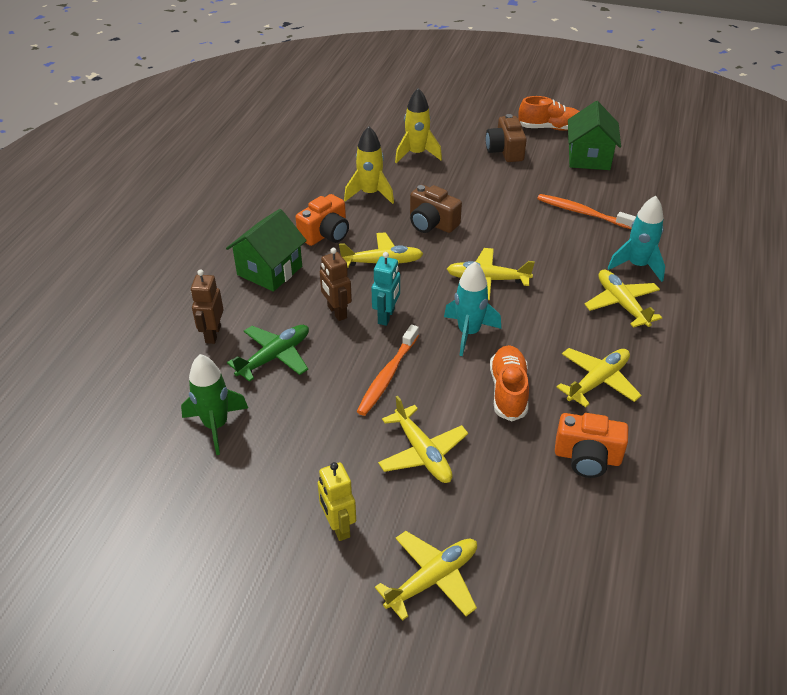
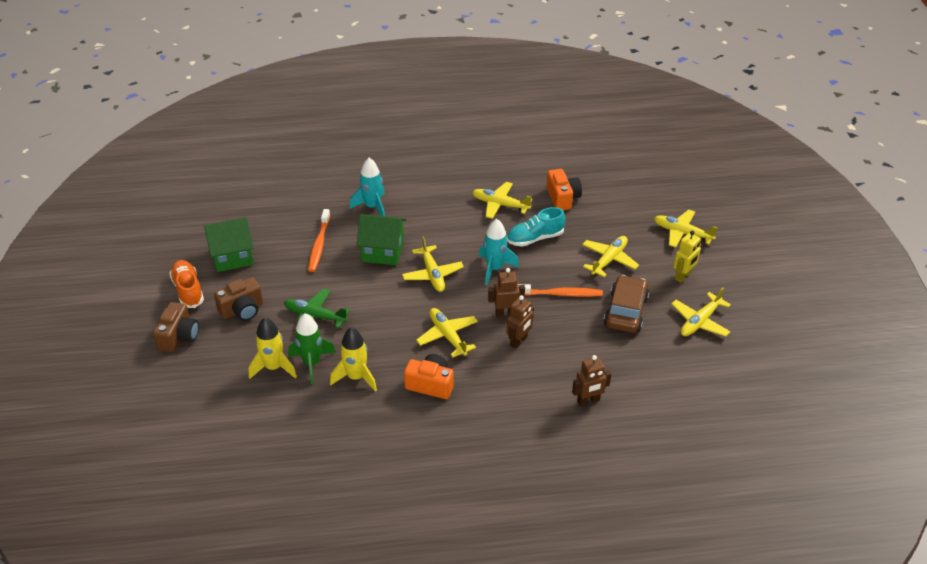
camera: 115 degrees left, 0 degrees up
green rocket [181,354,248,455] -> green rocket moved to [288,313,336,384]
green house [226,209,307,292] -> green house moved to [356,214,406,265]
green plane [227,325,309,382] -> green plane moved to [284,288,350,333]
turquoise robot [372,252,400,326] -> brown robot [488,268,525,317]
brown camera [410,185,462,233] -> brown camera moved to [153,302,199,352]
orange shoe [490,345,529,421] -> turquoise shoe [507,207,566,247]
yellow plane [584,270,662,328] -> yellow plane moved to [671,287,731,337]
none -> brown car [604,275,649,333]

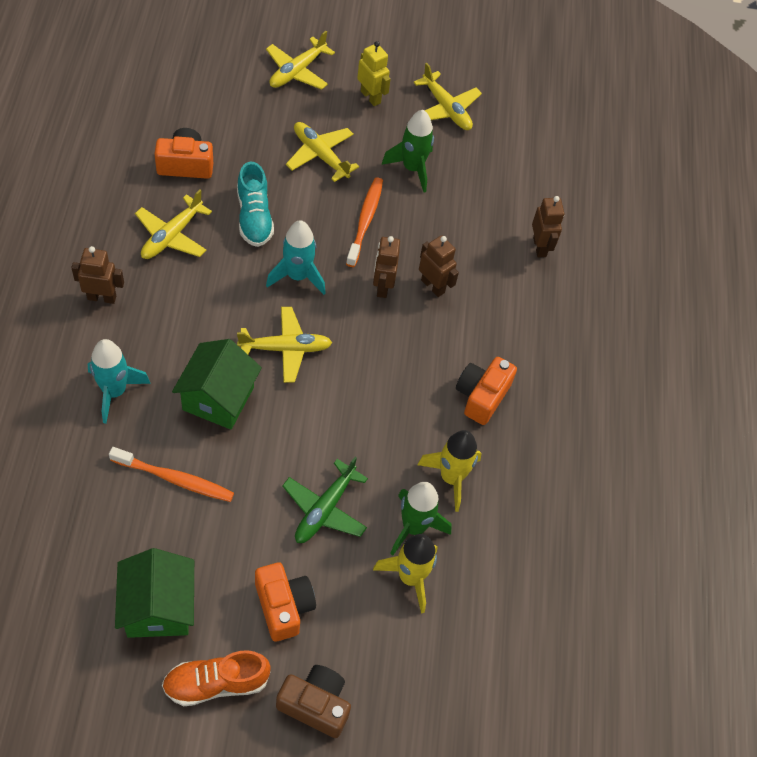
camera: 85 degrees left, 15 degrees up
brown camera [214,277,263,321] -> orange camera [255,562,316,642]
yellow plane [416,308,478,357] -> none
brown car [604,275,649,333] -> green rocket [382,110,434,193]
none -> brown robot [71,246,124,304]

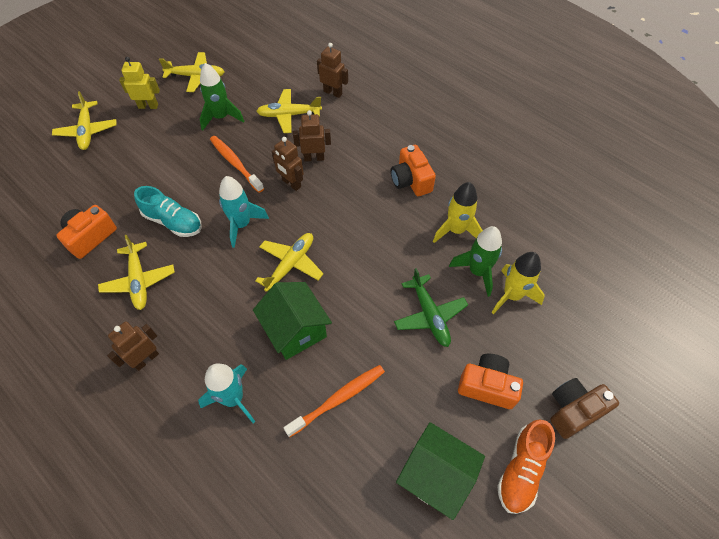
camera: 45 degrees left, 0 degrees up
yellow plane [286,122,359,182] -> yellow plane moved to [256,89,322,133]

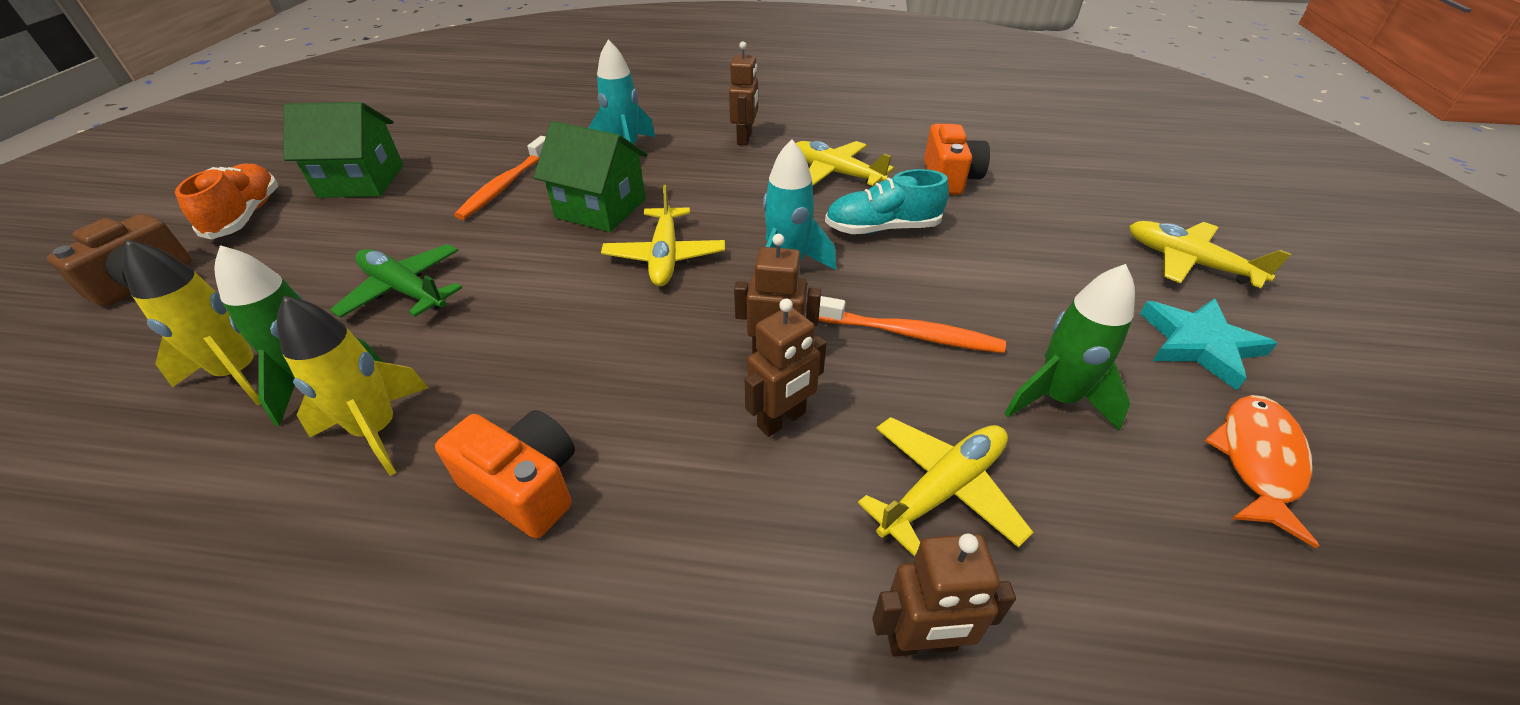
camera: 145 degrees right, 15 degrees down
yellow robot [119,57,160,109] -> turquoise star [1140,299,1278,390]
yellow plane [159,52,225,92] -> orange fish [1205,395,1319,548]
orange camera [458,354,523,409] -> none

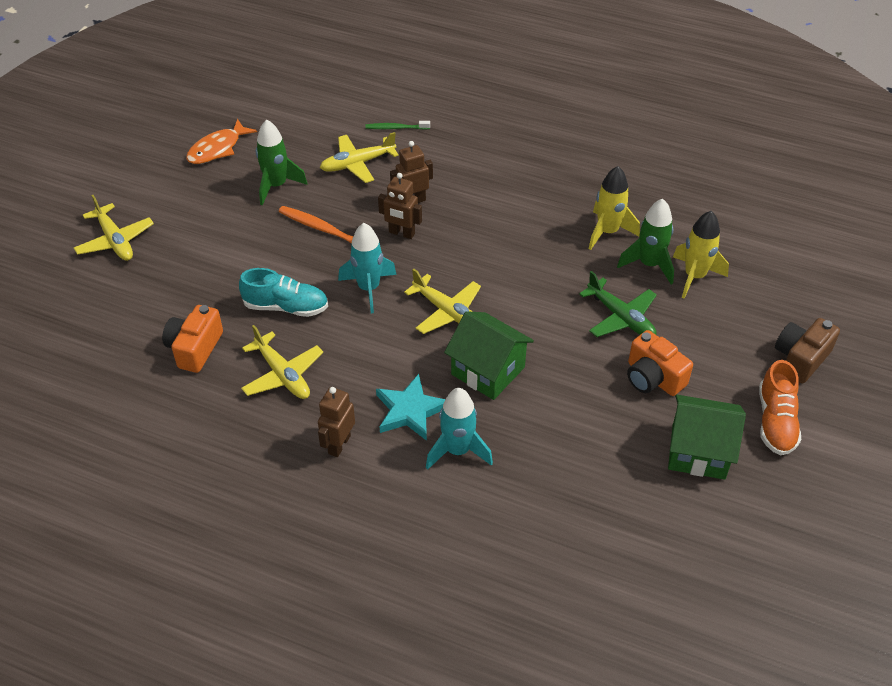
camera: 165 degrees left, 5 degrees up
orange camera [435,410,575,538] -> orange camera moved to [627,330,693,396]
orange toothbrush [454,136,546,220] -> none
yellow plane [601,185,725,286] -> yellow plane turned 120 degrees clockwise [404,268,481,334]
brown robot [872,534,1016,657] -> green toothbrush [365,121,430,130]
turquoise star [1140,299,1278,390] -> turquoise star moved to [376,374,446,441]

